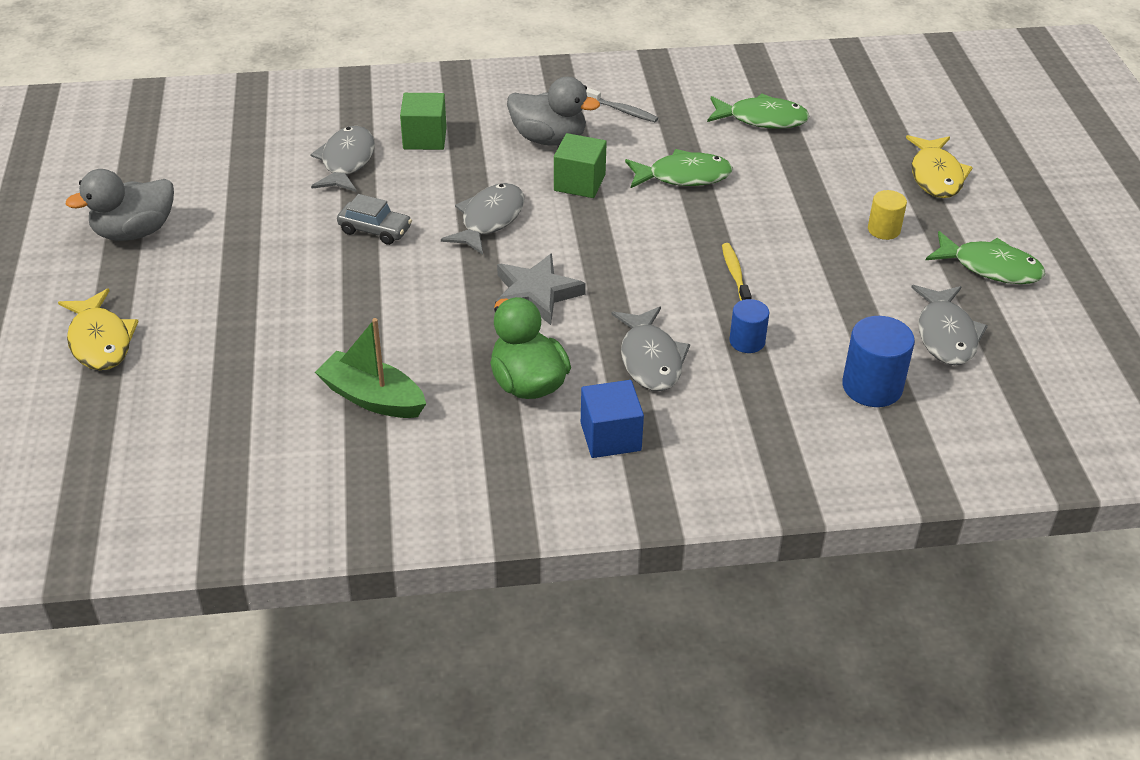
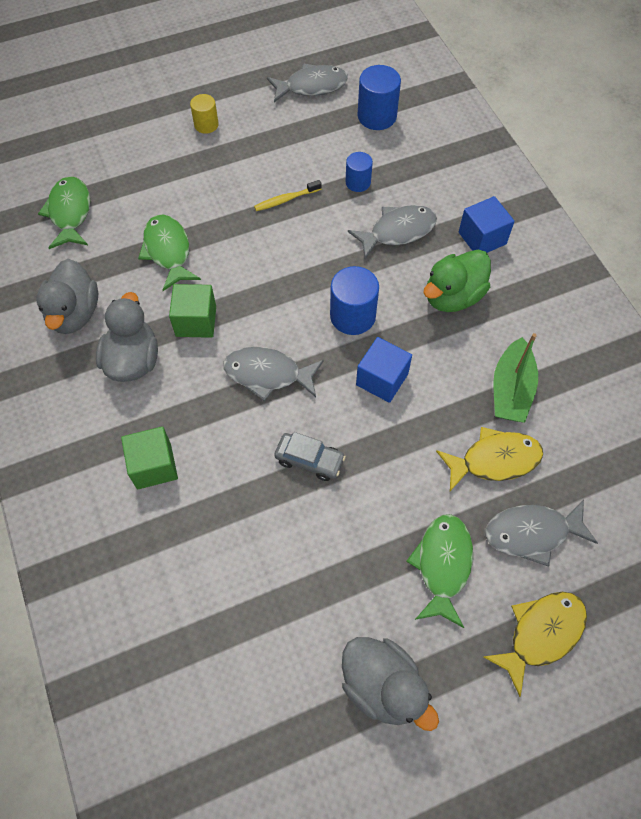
camera: 105 degrees left, 20 degrees up
grey fish [310,126,375,192] -> grey fish moved to [486,500,598,567]
grey car [337,194,412,245] -> grey car turned 105 degrees clockwise [274,432,346,481]
grey star [495,254,586,325] -> blue cylinder [330,266,379,335]
grey toothbrush [586,88,658,122] -> grey duck [37,259,98,334]
yellow fish [906,135,973,198] -> yellow fish moved to [436,427,543,491]
green fish [926,231,1045,284] -> green fish moved to [406,514,473,628]
none -> blue cube [356,337,412,403]

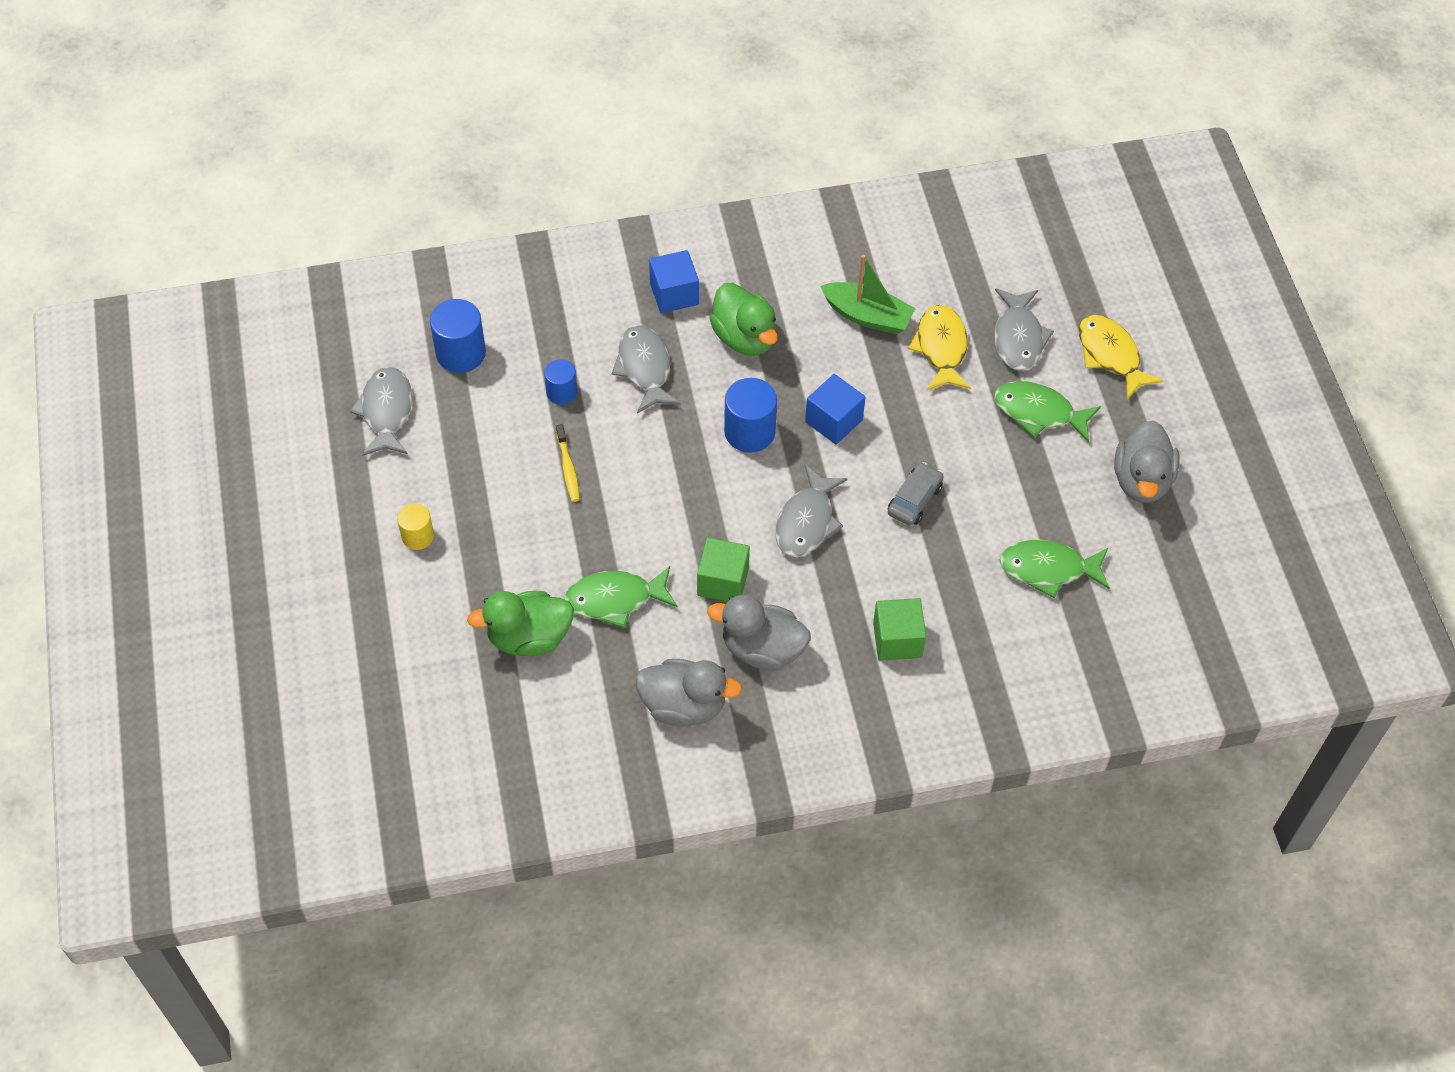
camera: 80 degrees left, 5 degrees down
green fish [38,176,90,249] -> green fish moved to [1000,540,1110,598]
grey duck [342,637,439,731] -> grey duck turned 135 degrees clockwise [1114,420,1180,503]
none -> green duck [467,591,574,656]

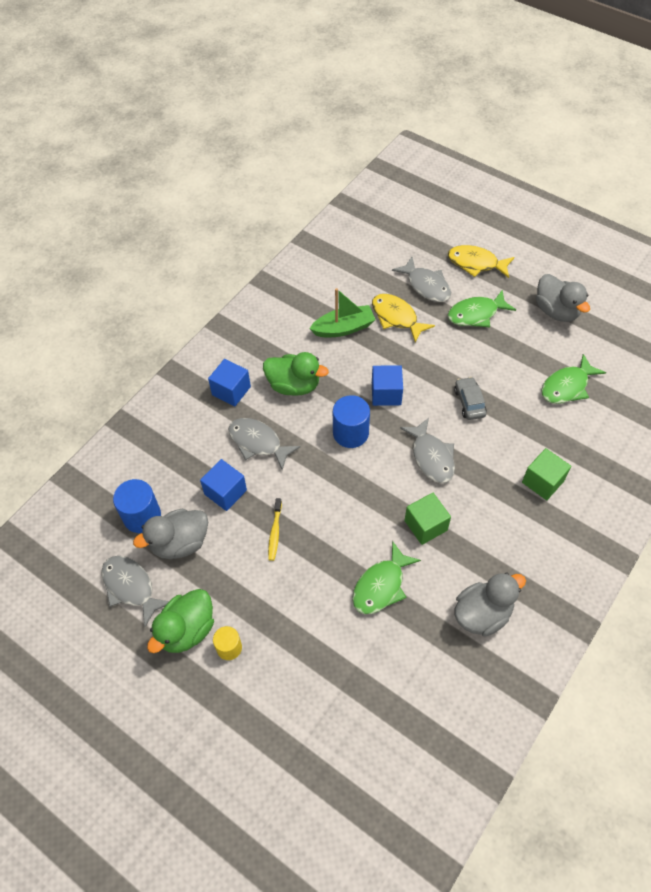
camera: 40 degrees left, 0 degrees up
green duck [467,591,574,656] -> green duck moved to [147,589,214,653]
blue cylinder [544,359,577,405] -> blue cube [200,459,247,511]
yellow toothbrush [556,424,580,502] -> yellow toothbrush turned 60 degrees clockwise [268,498,282,561]
grey duck [707,595,811,670] -> grey duck moved to [133,508,208,559]

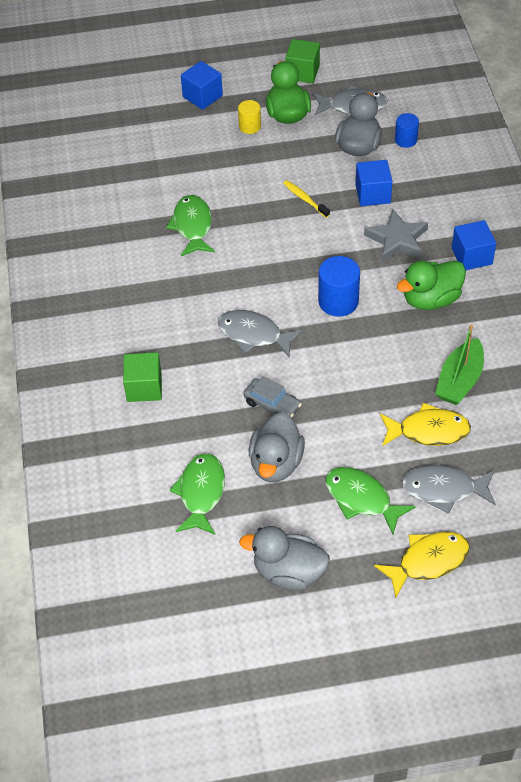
camera: 135 degrees right, 5 degrees down
blue cylinder [113,479,161,533] -> blue cylinder [395,113,419,148], size x0.61
grey fish [228,418,301,470] -> grey star [364,209,428,262]
blue cube [372,365,403,406] -> blue cube moved to [181,61,223,110]
green cube [405,493,451,545] -> green cube moved to [285,39,320,83]
green fish [448,290,516,327] -> green fish turned 75 degrees counterclockwise [325,467,416,535]
grey duck [455,573,526,637] -> grey duck moved to [249,412,305,482]

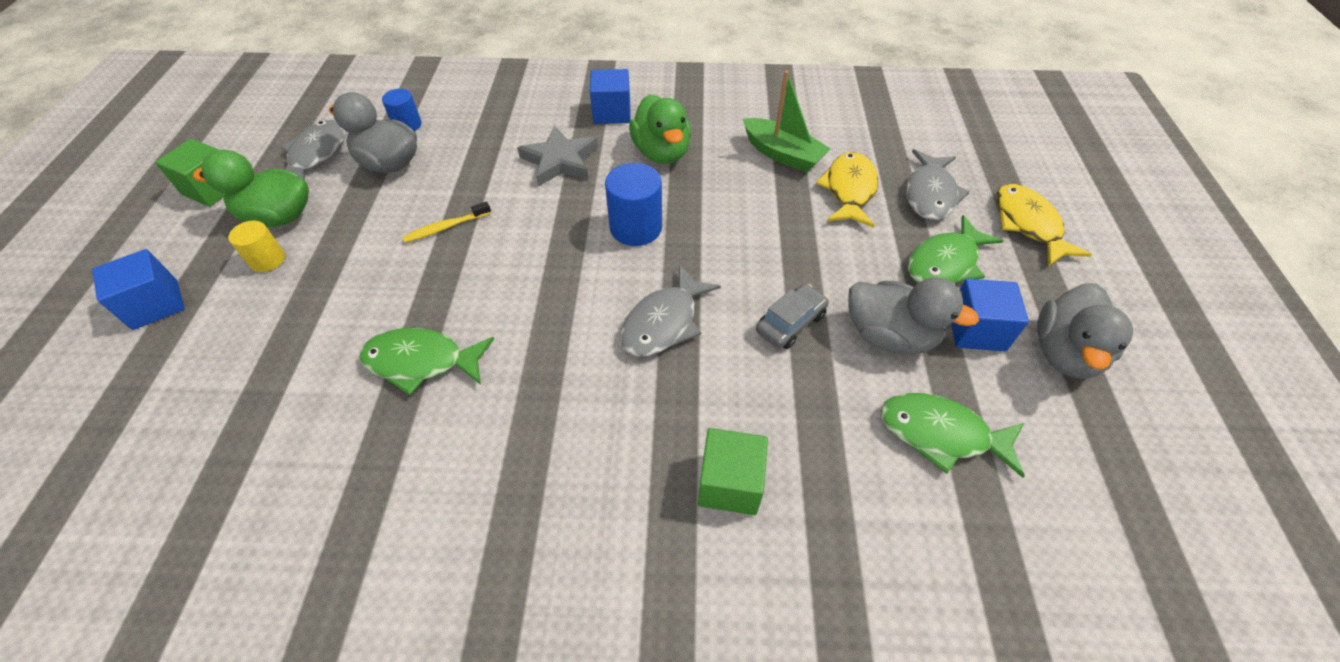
camera: 80 degrees left, 0 degrees up
blue cube [355,160,392,206] -> blue cube moved to [951,279,1029,351]

